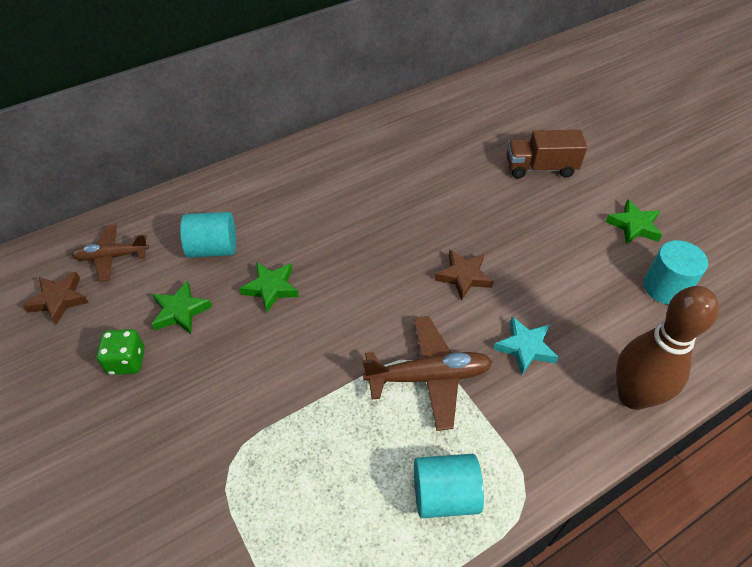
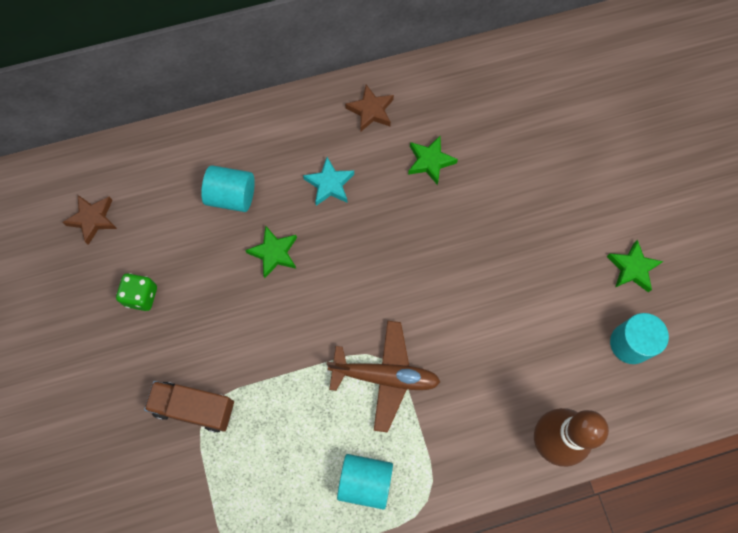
camera: 15 degrees right, 20 degrees up
brown plane [72,224,149,281] -> none
green star [151,280,212,334] -> green star moved to [408,136,458,185]
brown star [435,250,494,301] -> brown star moved to [345,85,394,132]
turquoise star [493,317,559,375] -> turquoise star moved to [303,157,354,206]
brown truck [506,130,587,179] -> brown truck moved to [144,381,234,433]

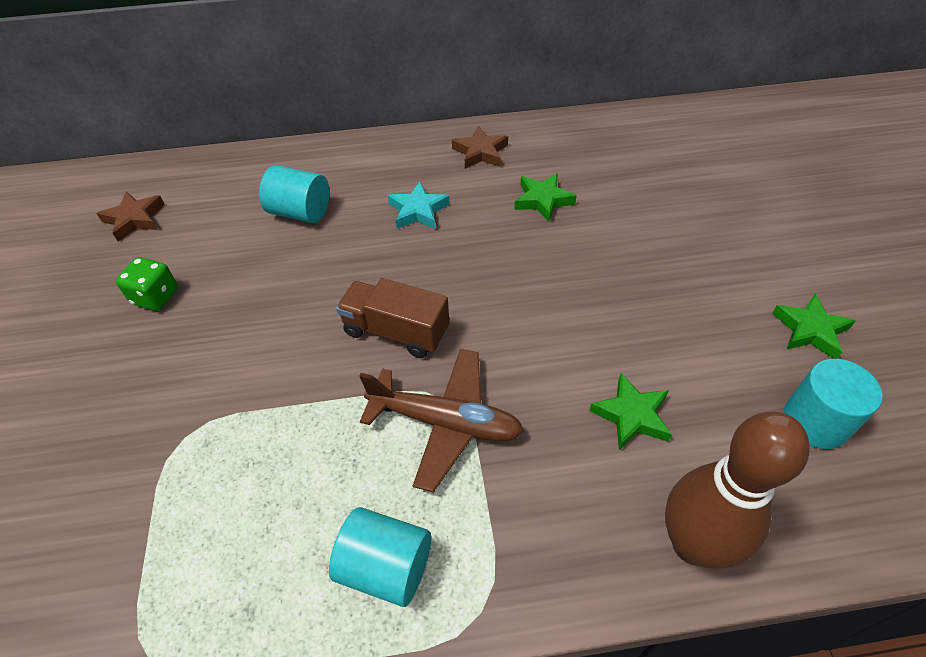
camera: 10 degrees right, 20 degrees down
brown truck [144,381,234,433] -> brown truck moved to [336,278,449,358]
green star [245,226,297,278] -> green star moved to [589,373,672,450]

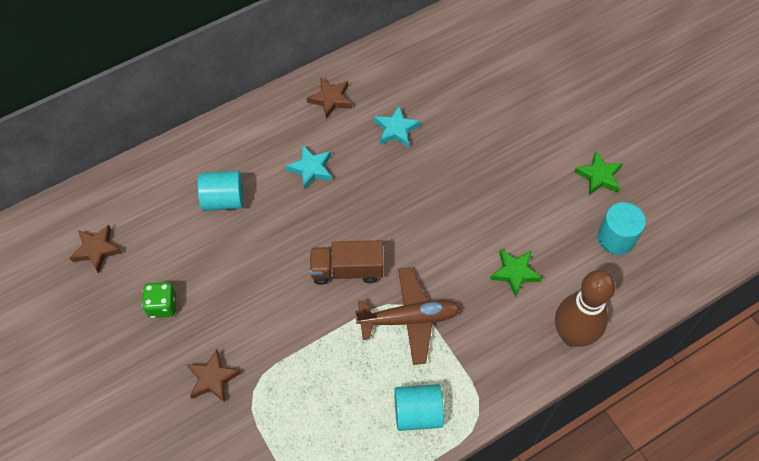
camera: 25 degrees left, 10 degrees up
green star [514,173,577,222] -> turquoise star [374,105,421,148]
none -> brown star [187,349,241,403]

